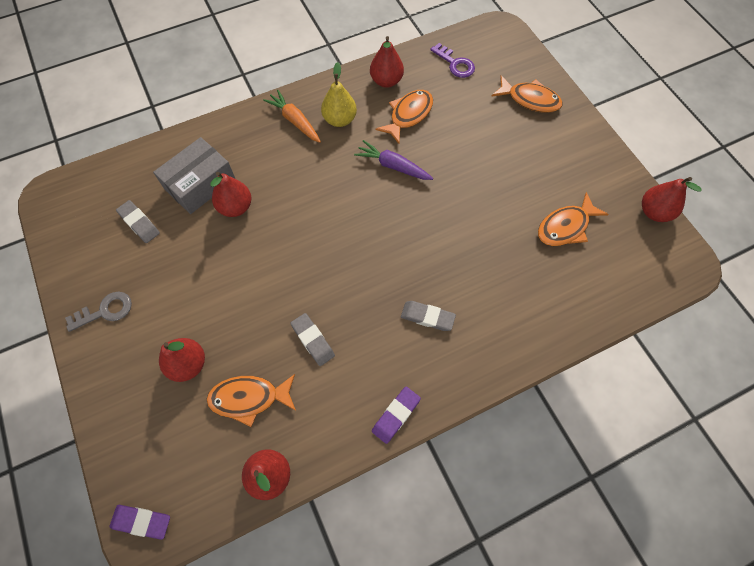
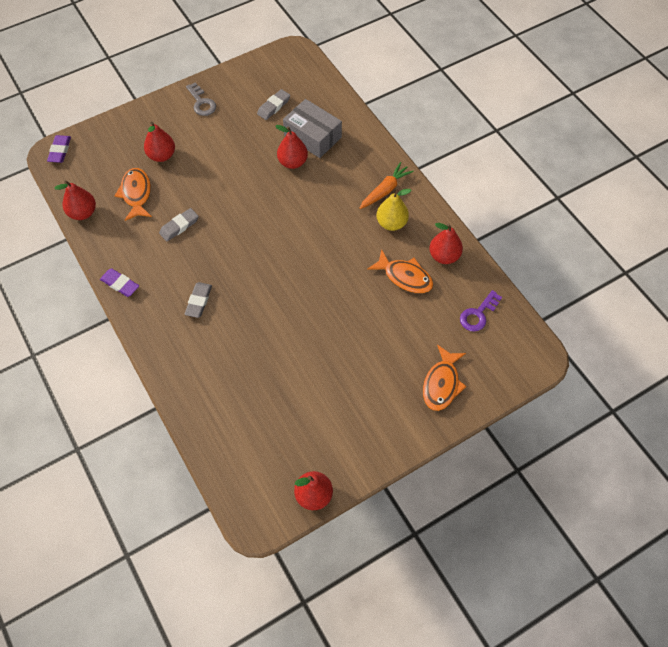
camera: 85 degrees right, 5 degrees down
purple carrot [354,140,433,180] -> none
orange fish [538,192,609,246] -> none

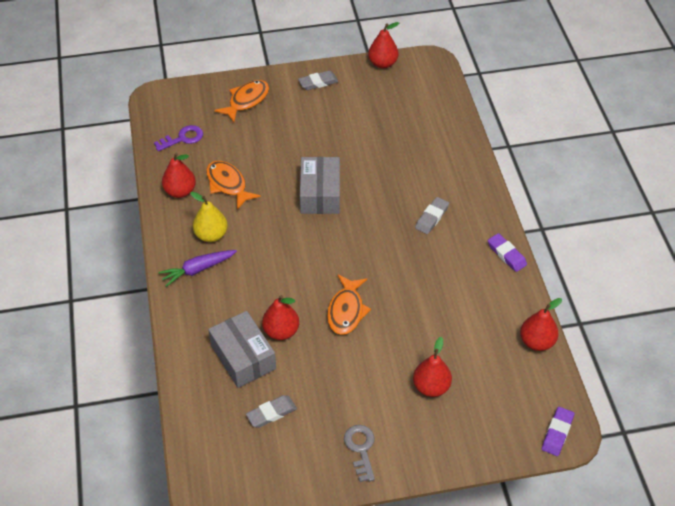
camera: 160 degrees left, 10 degrees down
orange fish [115,168,152,221] -> orange fish moved to [327,275,371,335]
grey eraser [159,208,199,241] -> grey eraser moved to [298,71,338,90]
orange carrot [360,162,414,209] -> purple carrot [158,250,237,287]
none -> grey box [300,157,340,214]

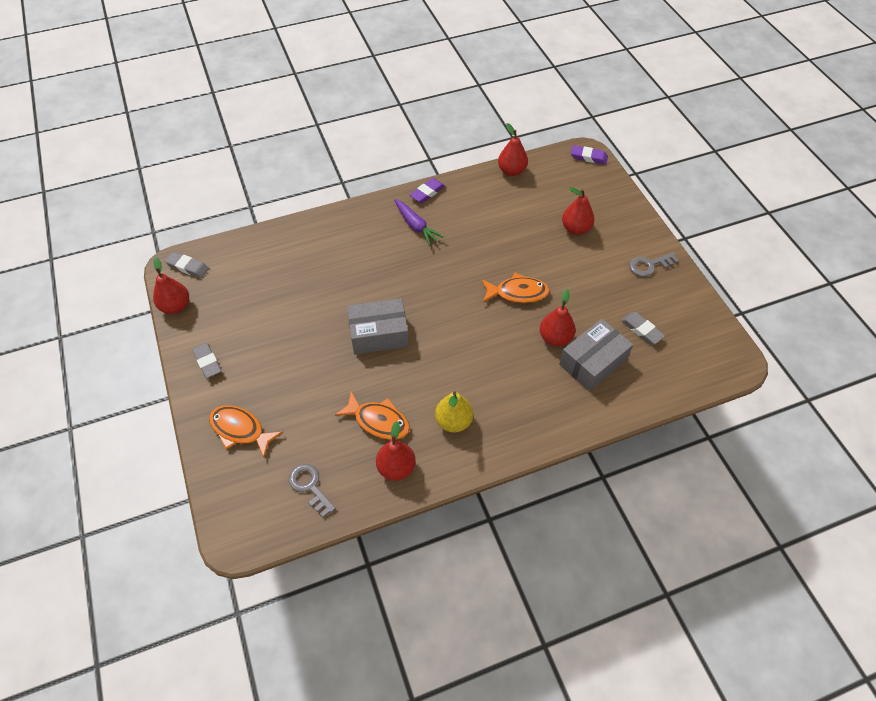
camera: 100 degrees left, 5 degrees up
purple key [154,125,203,151] -> grey key [289,464,336,517]
purple carrot [158,250,237,287] -> purple carrot moved to [394,199,444,246]
orange fish [206,161,261,210] -> orange fish turned 105 degrees counterclockwise [335,391,410,440]
grey eraser [415,197,449,234] -> grey eraser moved to [165,252,209,278]

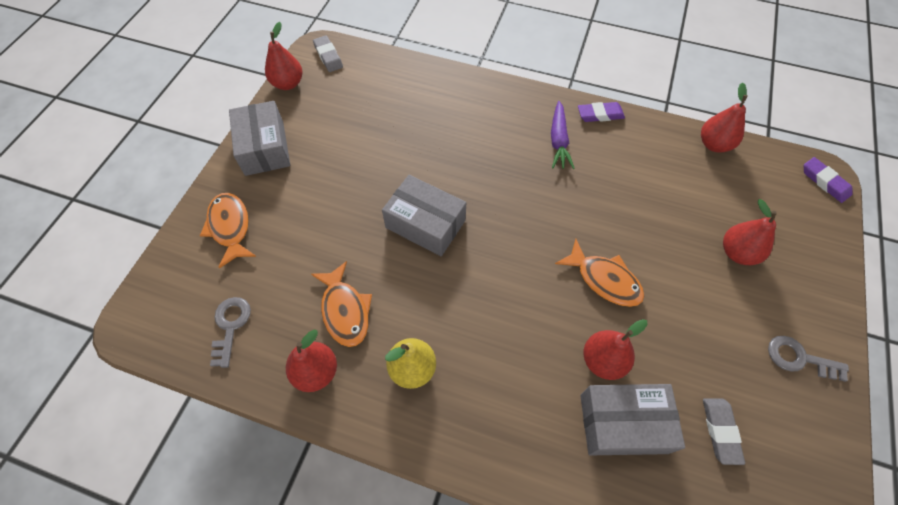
camera: 40 degrees right, 5 degrees up
grey eraser [192,343,222,378] -> grey box [229,101,290,176]

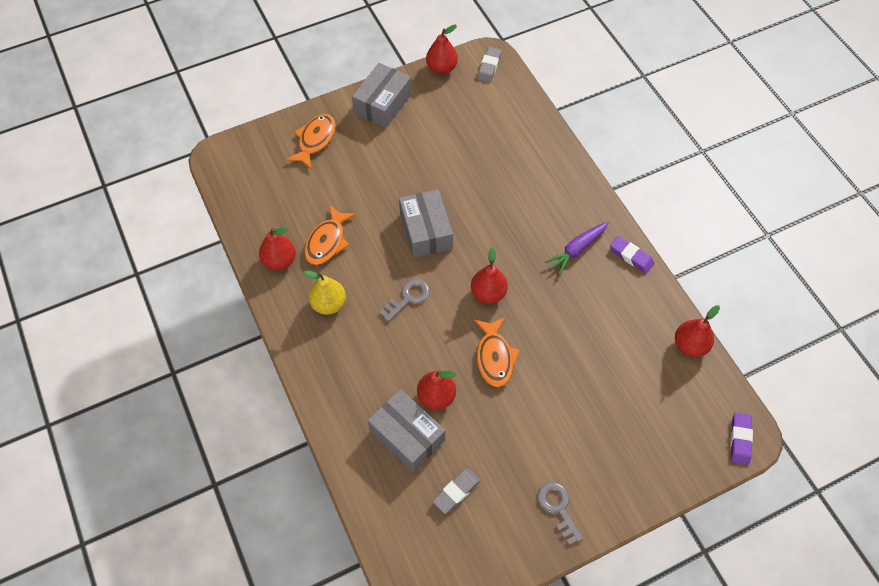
camera: 45 degrees right, 0 degrees up
grey key [210,297,251,368] -> grey key moved to [379,279,430,322]
red pear [723,199,777,265] -> red pear moved to [471,247,508,304]

